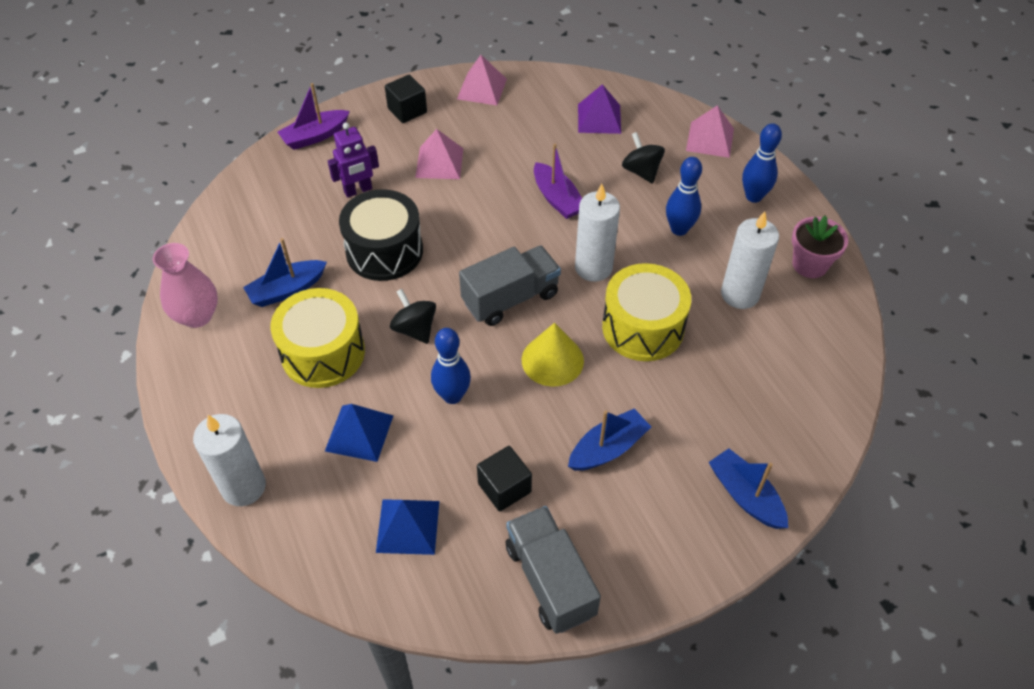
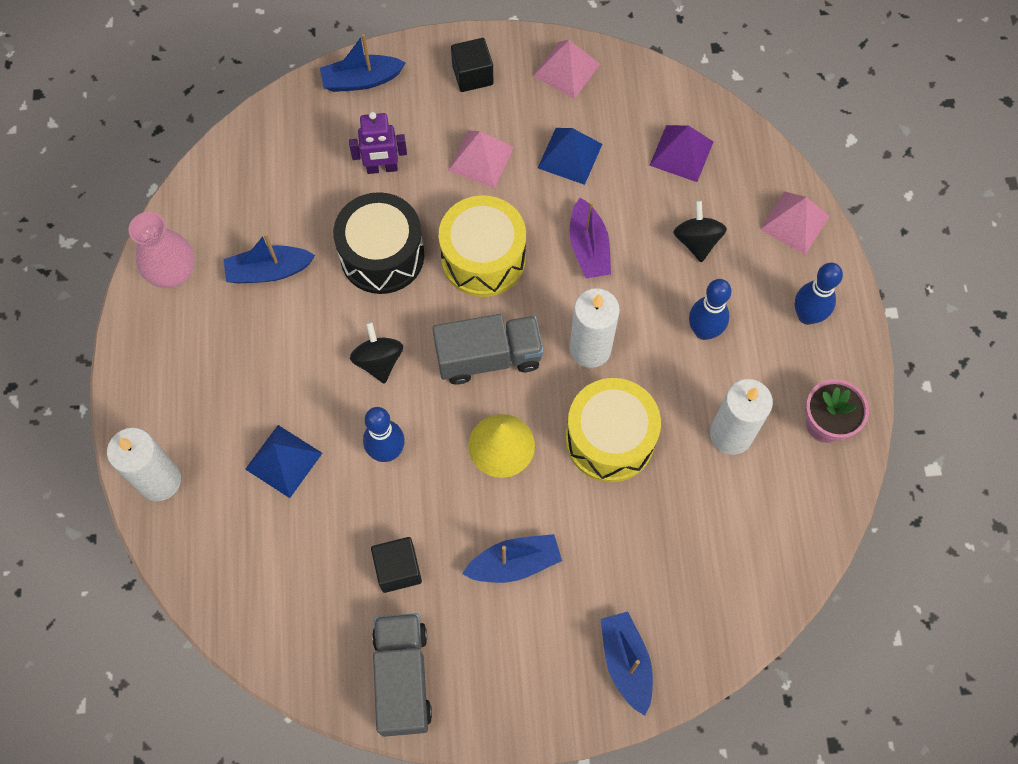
camera: 20 degrees right, 15 degrees up
yellow drum [270,288,365,388] -> yellow drum moved to [439,195,526,297]
purple boat [278,83,350,150] -> blue boat [320,34,405,92]
blue pyramid [376,499,439,555] -> blue pyramid moved to [538,128,602,185]

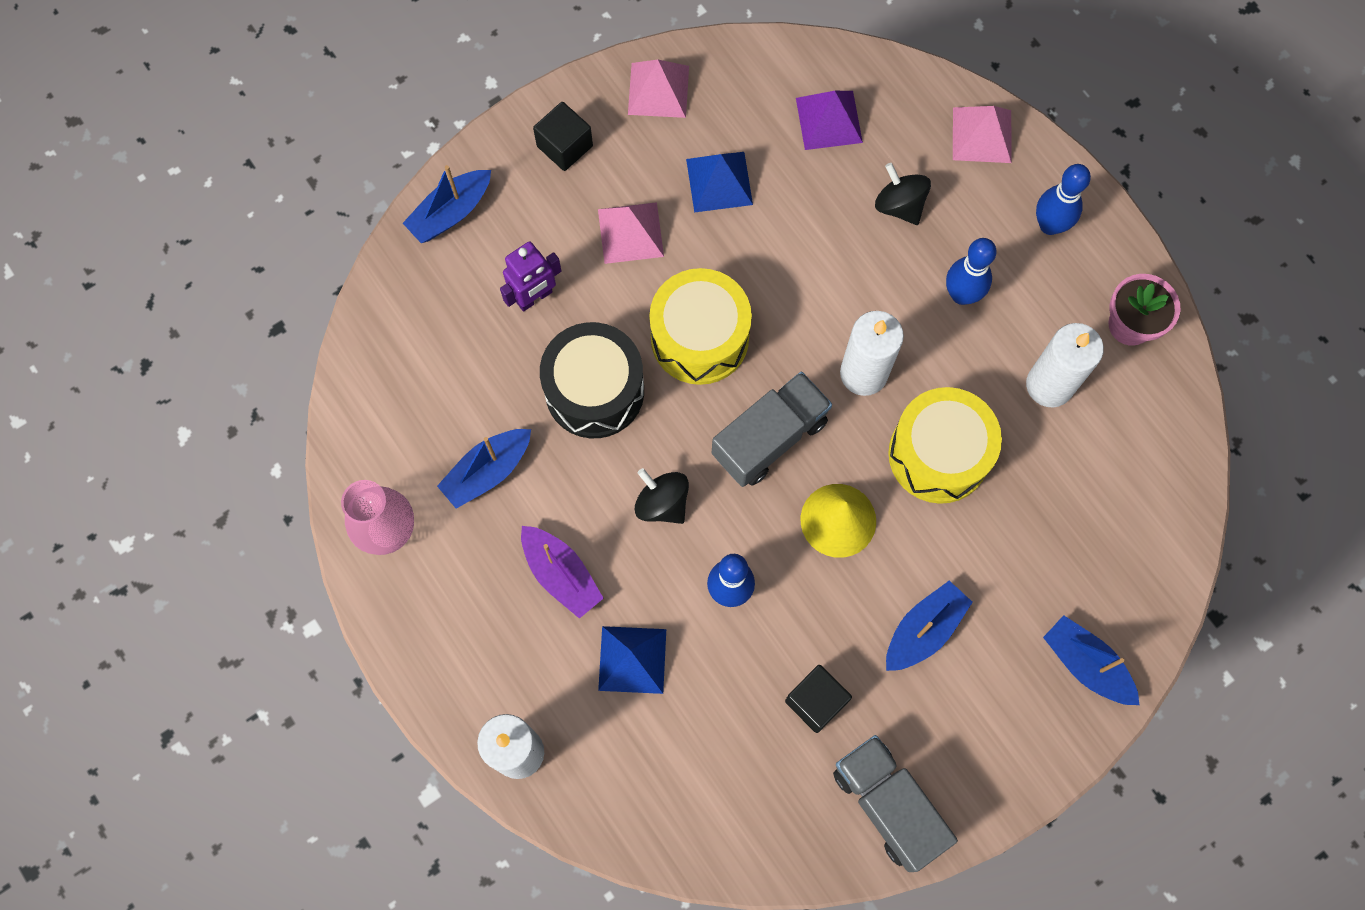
camera: 30 degrees left, 5 degrees up
purple boat [570,198,611,279] -> purple boat moved to [521,526,604,619]

